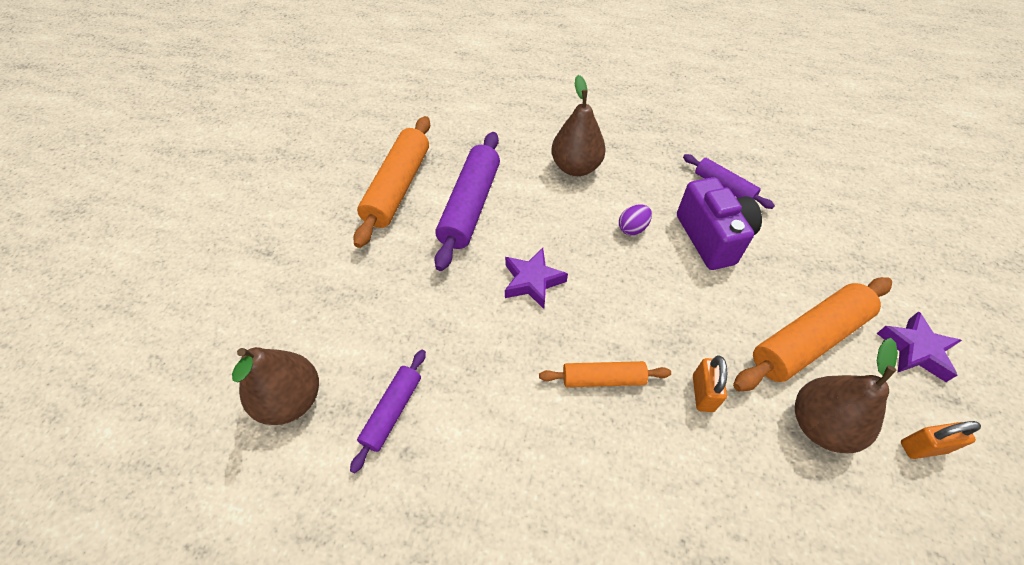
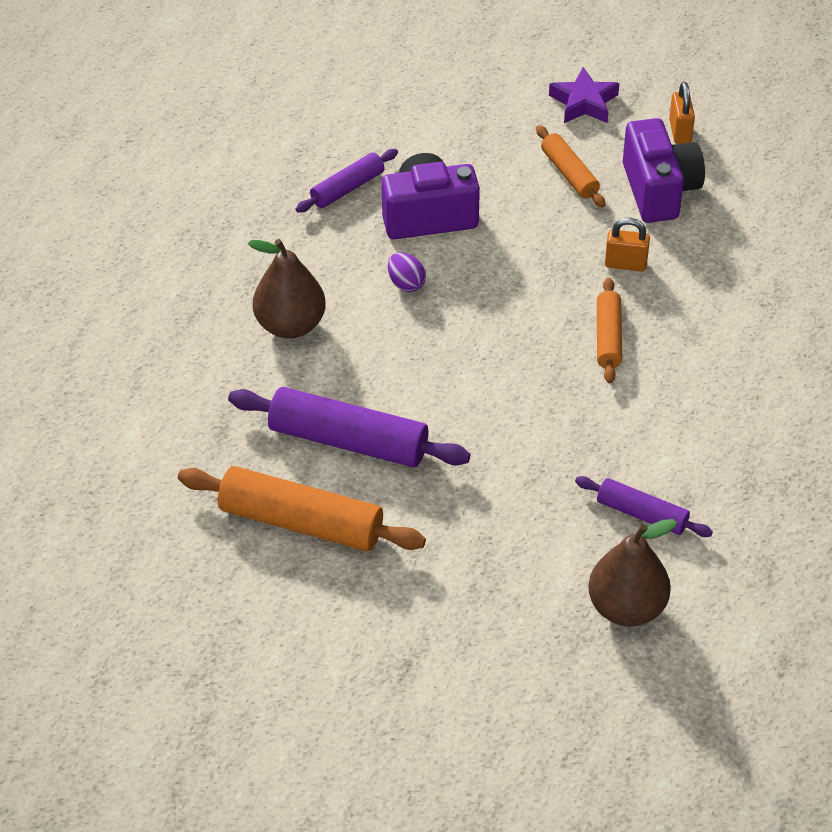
camera: 85 degrees left, 5 degrees down
purple star [505,248,568,309] -> none
orange rolling pin [733,277,892,391] -> orange rolling pin [536,125,606,208], size x0.57
brown pear [795,338,898,453] -> purple camera [623,118,705,223]

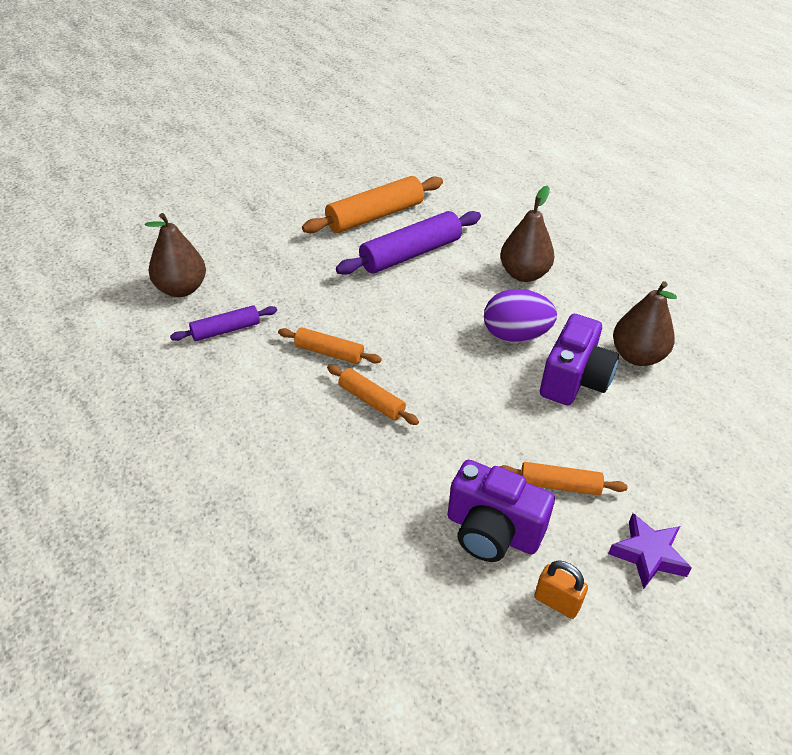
camera: 125 degrees right, 5 degrees down
purple rolling pin [296,149,398,212] -> brown pear [613,281,677,366]
purple egg [388,252,426,292] -> purple egg [484,289,557,343], size x1.93
orange padlock [605,218,650,272] -> none
none -> orange rolling pin [278,328,382,364]

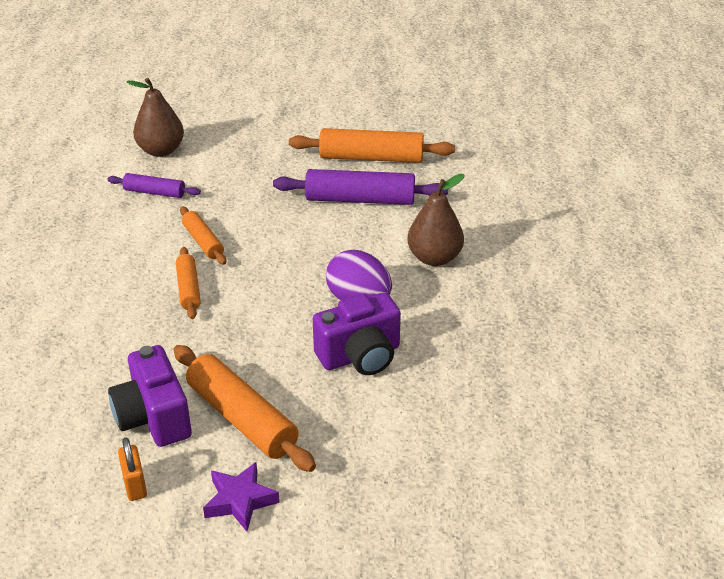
camera: 40 degrees right, 5 degrees down
orange rolling pin [499,462,628,495] -> orange rolling pin [173,345,316,472], size x1.77
brown pear [613,281,677,366] -> none

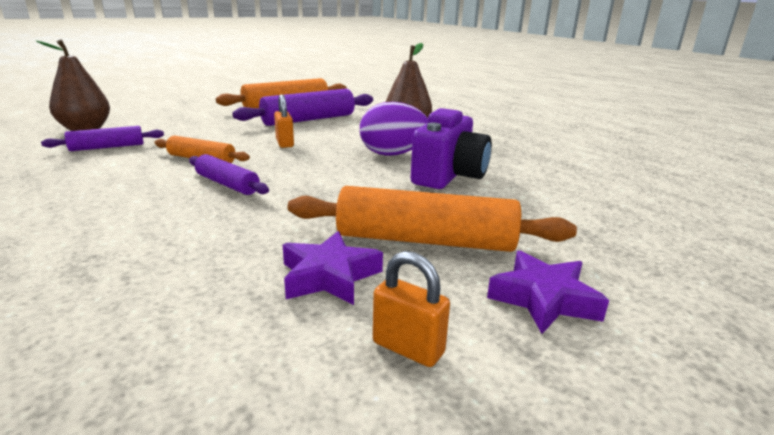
camera: 40 degrees left, 15 degrees down
purple camera [108,345,192,447] -> purple star [283,231,383,305]
orange rolling pin [176,247,201,319] -> purple rolling pin [189,154,269,195]
none -> orange padlock [274,95,294,148]

